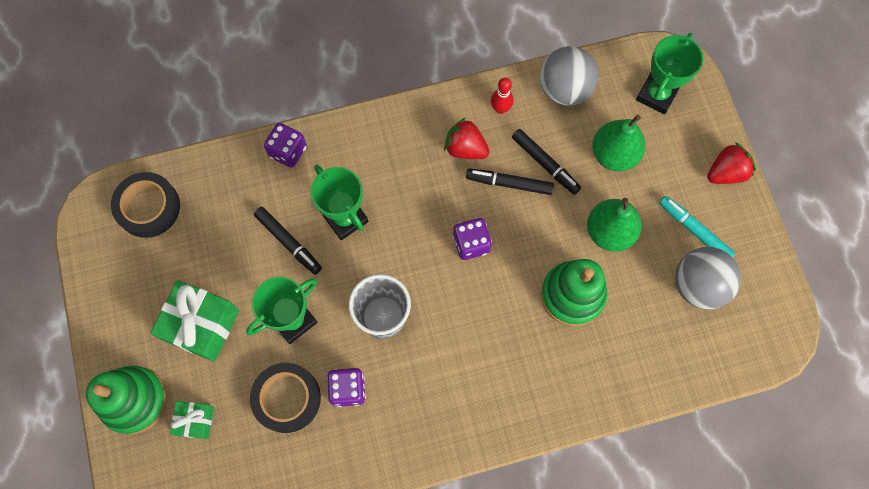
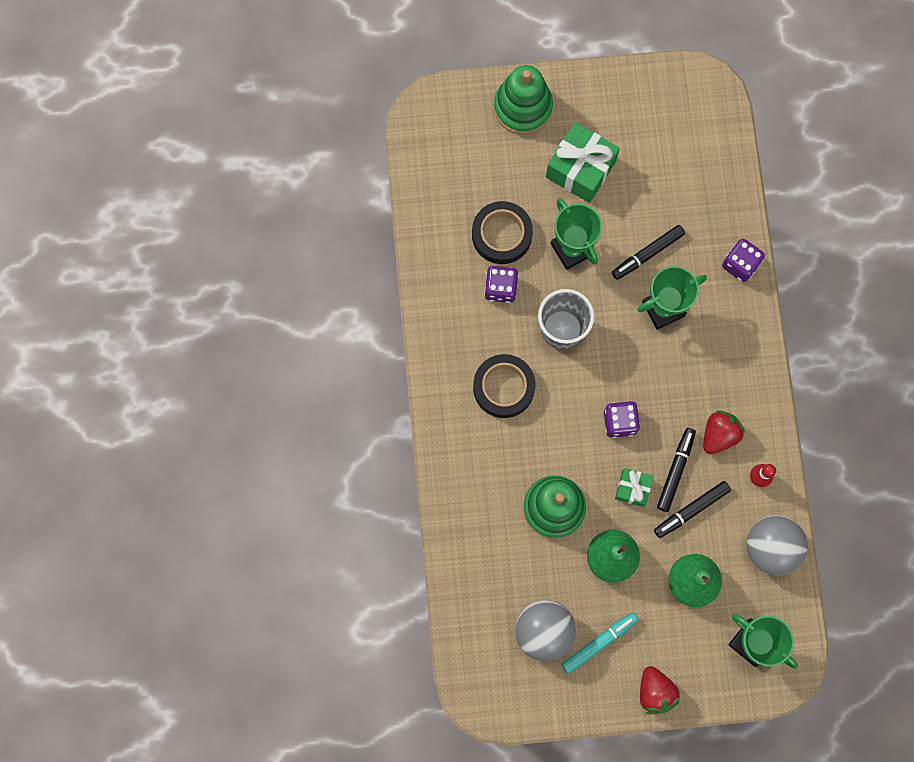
camera: 100 degrees right, 5 degrees up
black tape [111,172,180,238] -> black tape moved to [473,354,535,418]
green gift [170,401,214,439] -> green gift moved to [615,468,654,507]

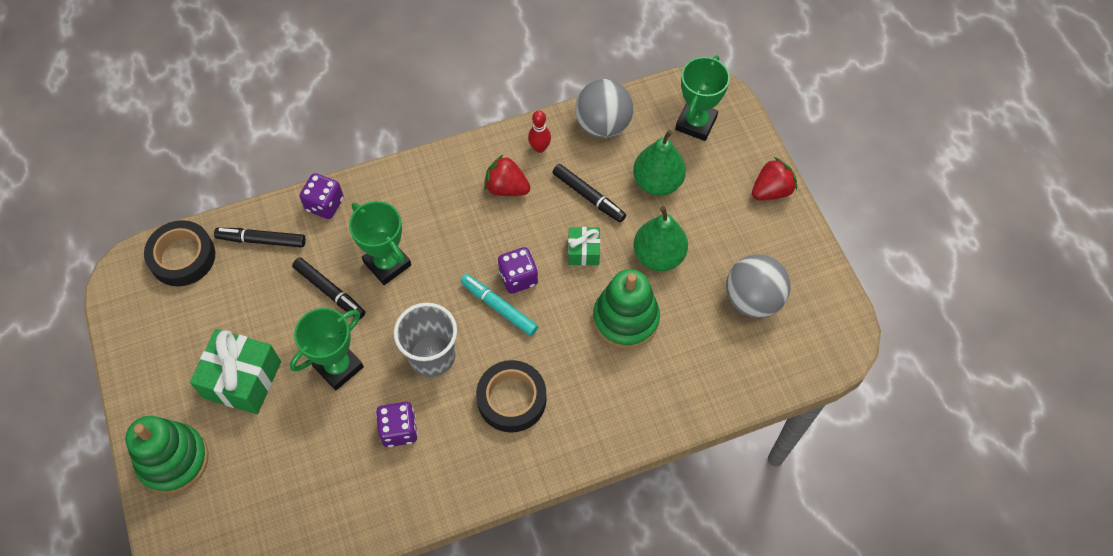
camera: 105 degrees left, 15 degrees down
black tape [472,201,533,264] -> black tape moved to [144,220,215,287]
turquoise marker [561,612,638,674] -> turquoise marker moved to [460,274,538,336]
black marker [657,428,696,512] -> black marker moved to [214,228,306,248]

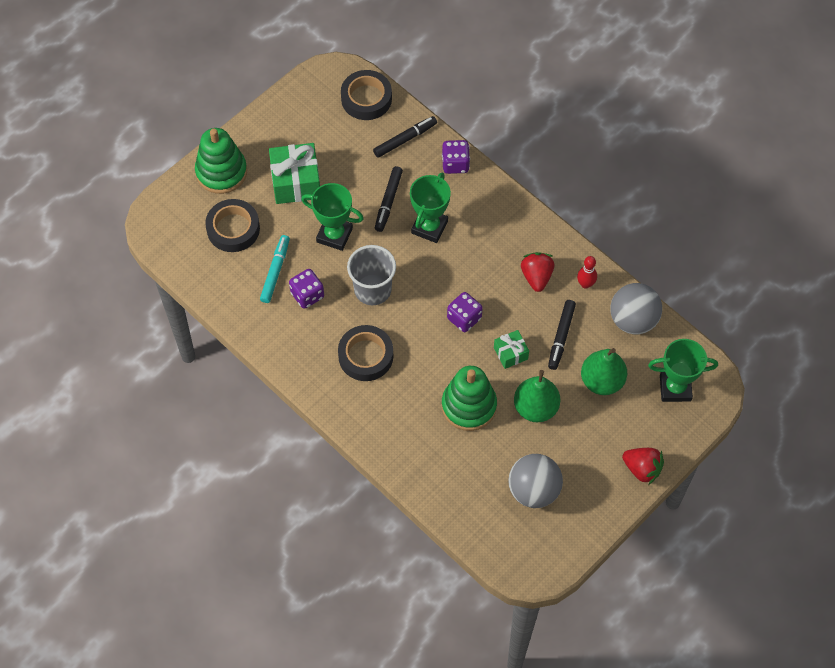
camera: 65 degrees right, 0 degrees up
black marker [214,228,306,248] -> black marker turned 75 degrees clockwise [373,116,437,158]
turquoise marker [460,274,538,336] -> turquoise marker moved to [260,235,290,303]
none -> black tape [205,199,260,252]

